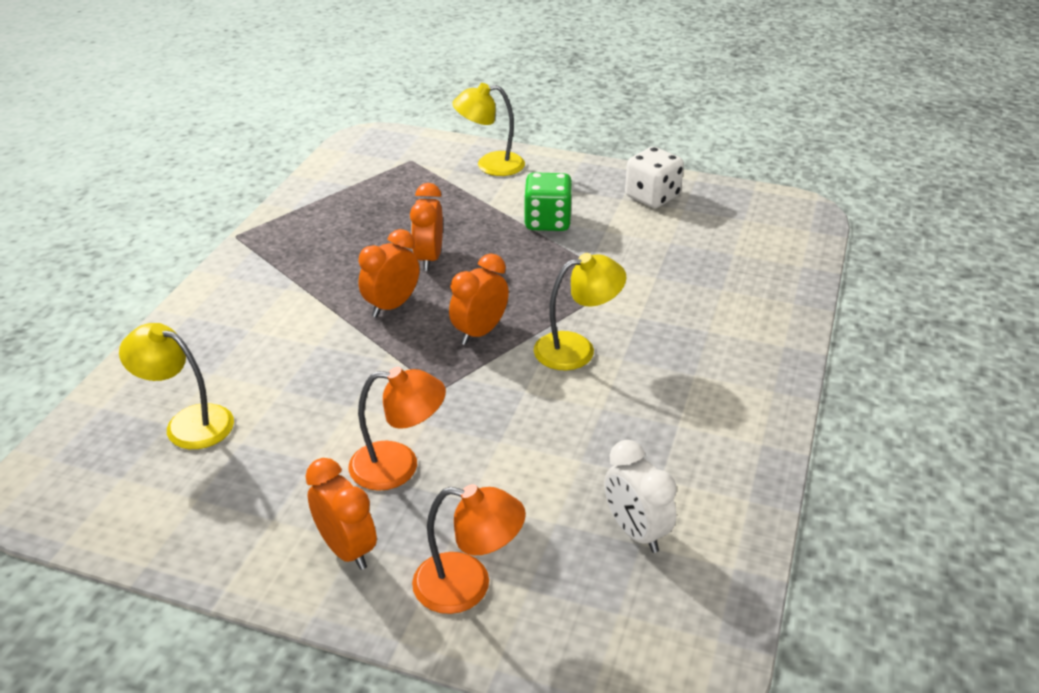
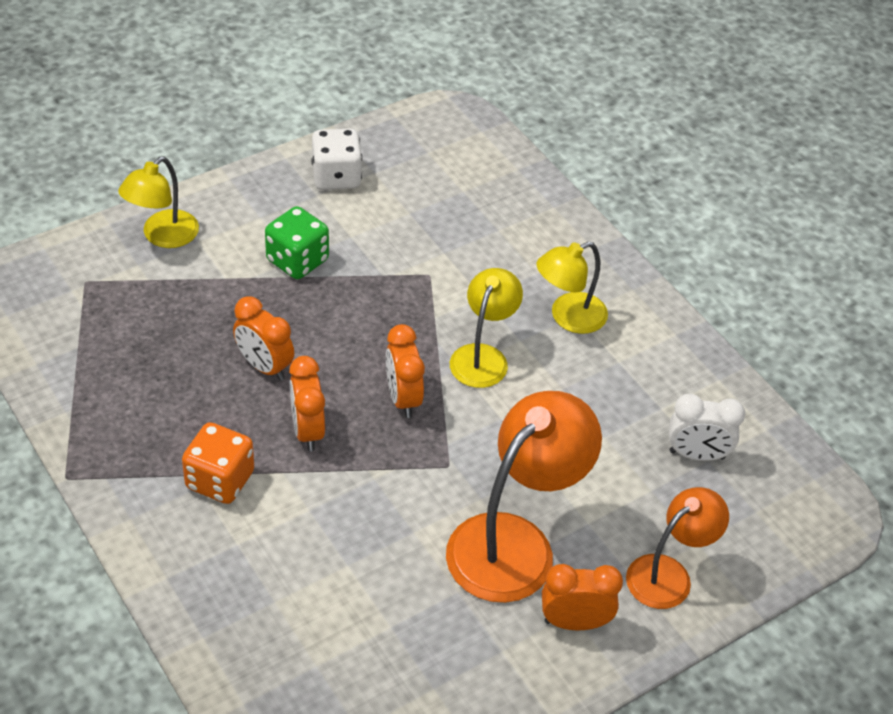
camera: 55 degrees left, 10 degrees up
yellow lamp [119,323,234,449] -> yellow lamp moved to [536,242,608,334]
orange lamp [349,367,446,491] -> orange lamp [446,391,602,603], size x1.66
none -> orange dice [182,422,254,504]

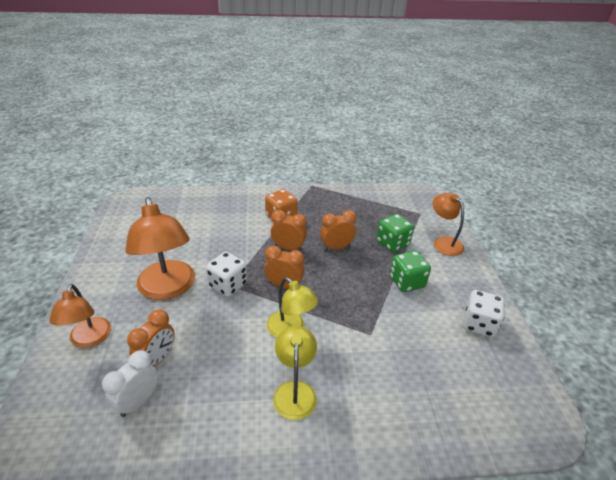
camera: 120 degrees right, 10 degrees down
yellow lamp [118,156,199,248] -> orange lamp [433,193,464,256]
orange clock [542,564,623,630] -> orange clock moved to [127,309,175,367]
none -> white dice [206,252,247,297]
none -> green dice [376,214,414,252]

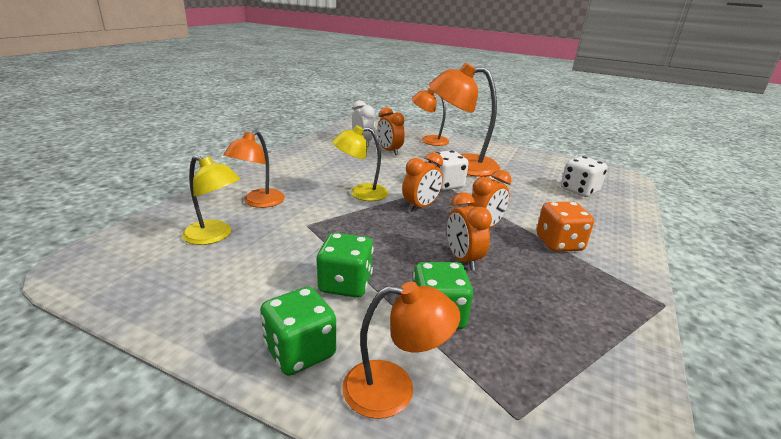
camera: 120 degrees right, 10 degrees down
yellow lamp [273,326,317,420] -> yellow lamp moved to [182,155,240,245]
orange clock [320,210,357,251] -> orange clock turned 150 degrees clockwise [447,192,492,271]
white dice [463,290,505,337] -> white dice moved to [561,156,607,197]
none -> orange lamp [223,130,285,208]
none -> green dice [260,287,336,376]

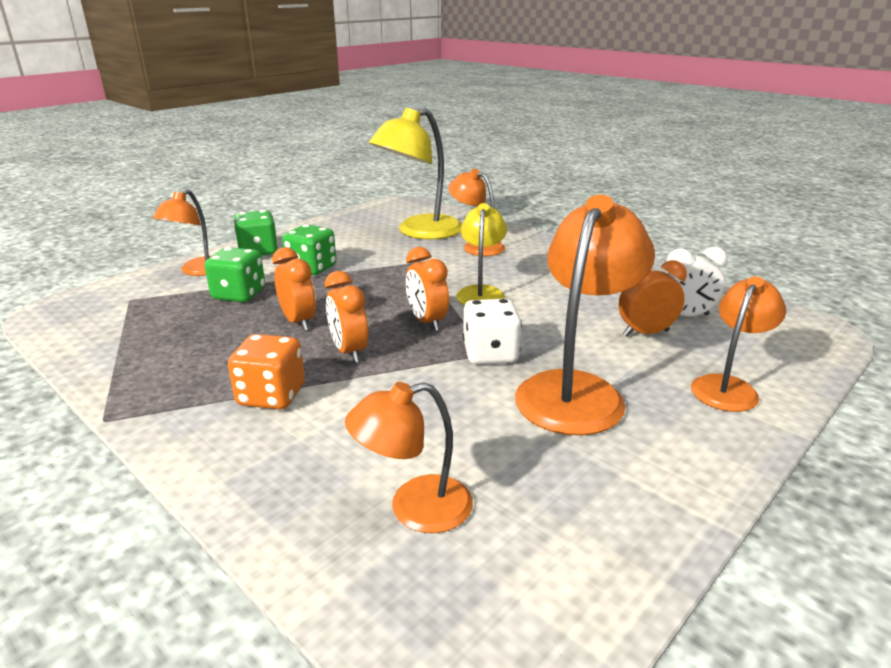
camera: 110 degrees right, 0 degrees up
yellow lamp [182,155,240,245] -> yellow lamp [369,108,462,239], size x1.66
orange clock [447,192,492,271] -> orange clock turned 60 degrees clockwise [272,247,316,331]
white dice [561,156,607,197] -> orange lamp [345,382,473,533]

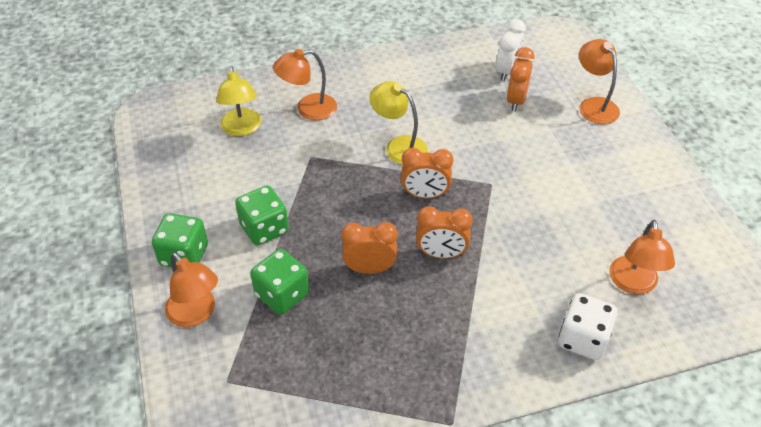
camera: 60 degrees left, 20 degrees up
orange dice [228,334,305,410] -> none
yellow lamp [369,108,462,239] -> yellow lamp [216,66,261,136], size x0.60
white dice [463,299,522,364] -> white dice moved to [558,293,618,360]
orange lamp [515,195,655,435] -> none

